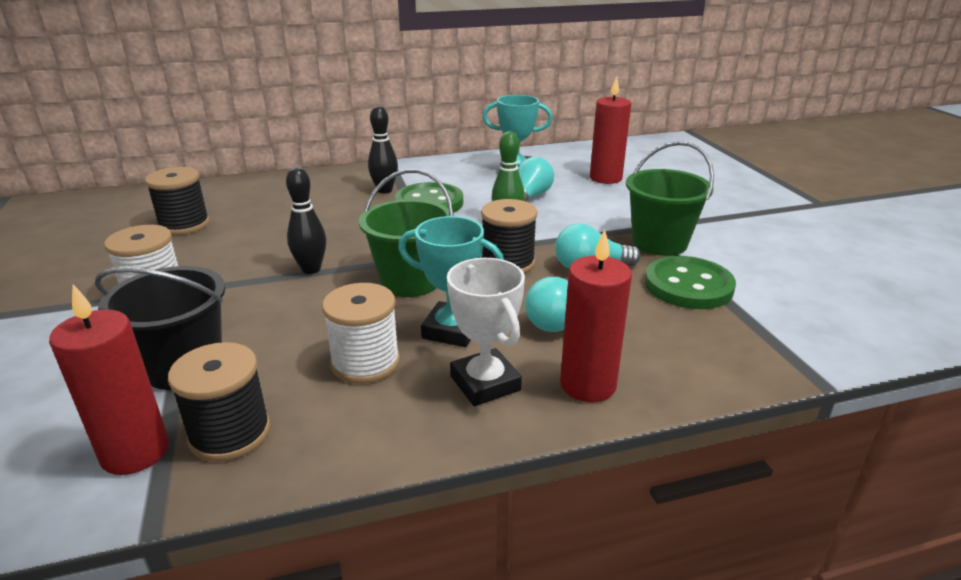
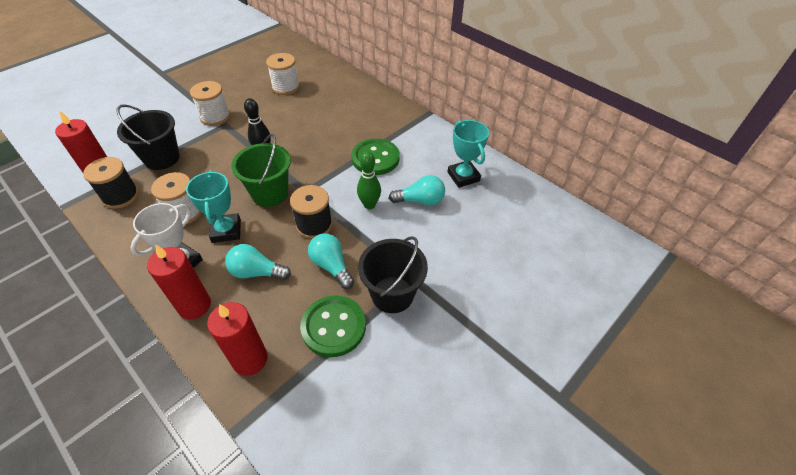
camera: 60 degrees right, 20 degrees up
black spool [145,167,210,235] -> white spool [266,53,300,95]
black bowling pin [368,106,398,194] -> none
red candle [590,76,631,184] -> red candle moved to [207,302,268,376]
green bucket [626,141,714,256] -> black bucket [358,236,428,313]

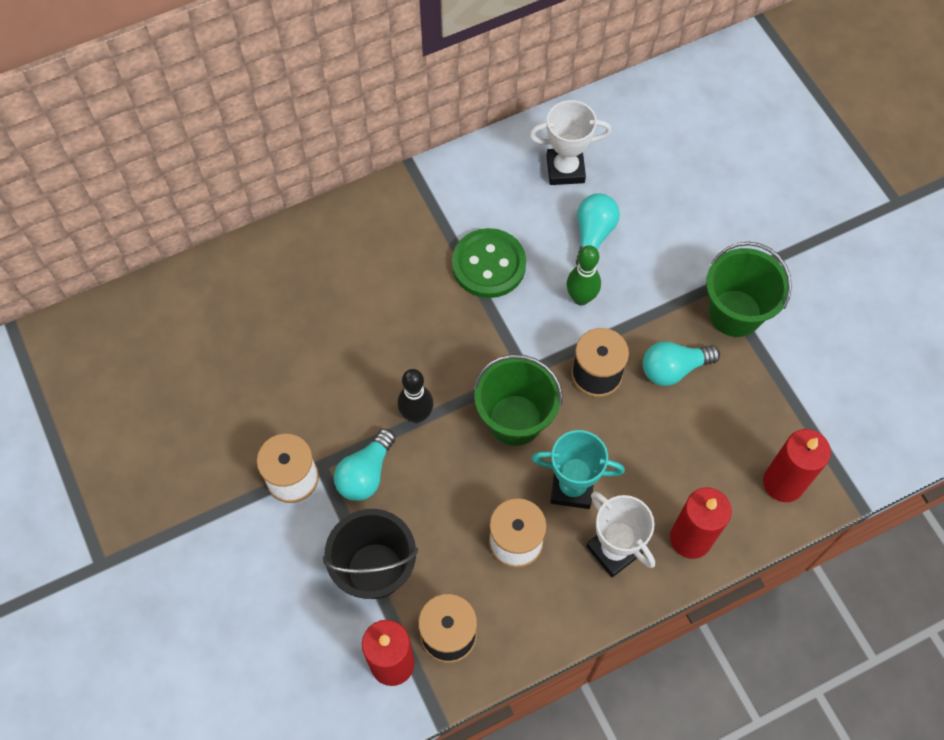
camera: 70 degrees left, 15 degrees up
turquoise light bulb [225,244,291,280] -> turquoise light bulb moved to [334,429,396,501]
white spool [266,53,300,95] -> none
green button [300,296,366,357] -> none
black bucket [358,236,428,313] -> green bucket [706,242,792,337]
turquoise trophy [448,120,489,188] -> white trophy [529,100,611,185]

